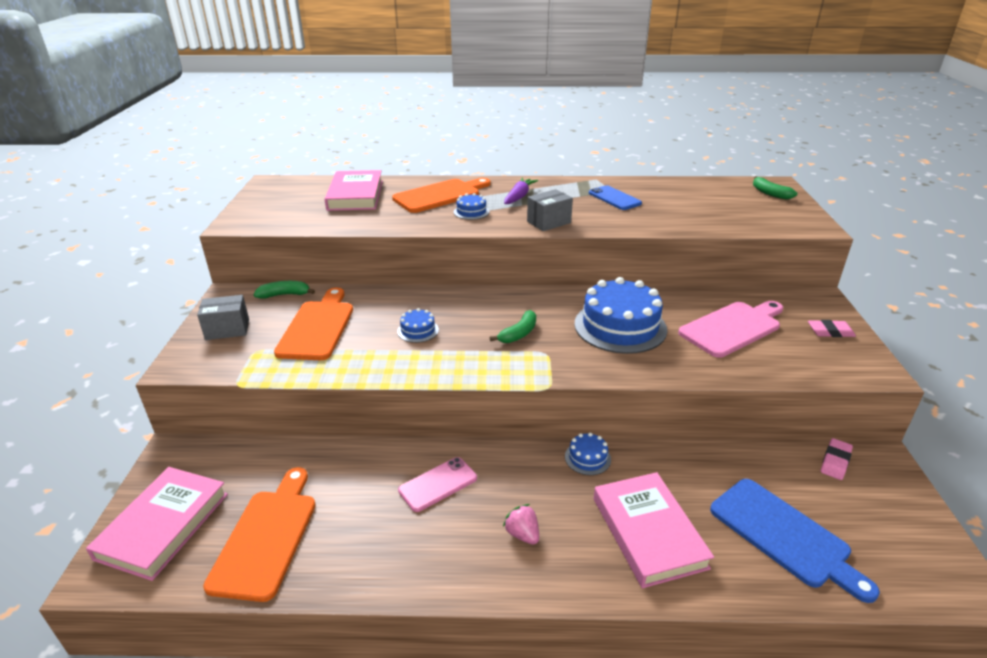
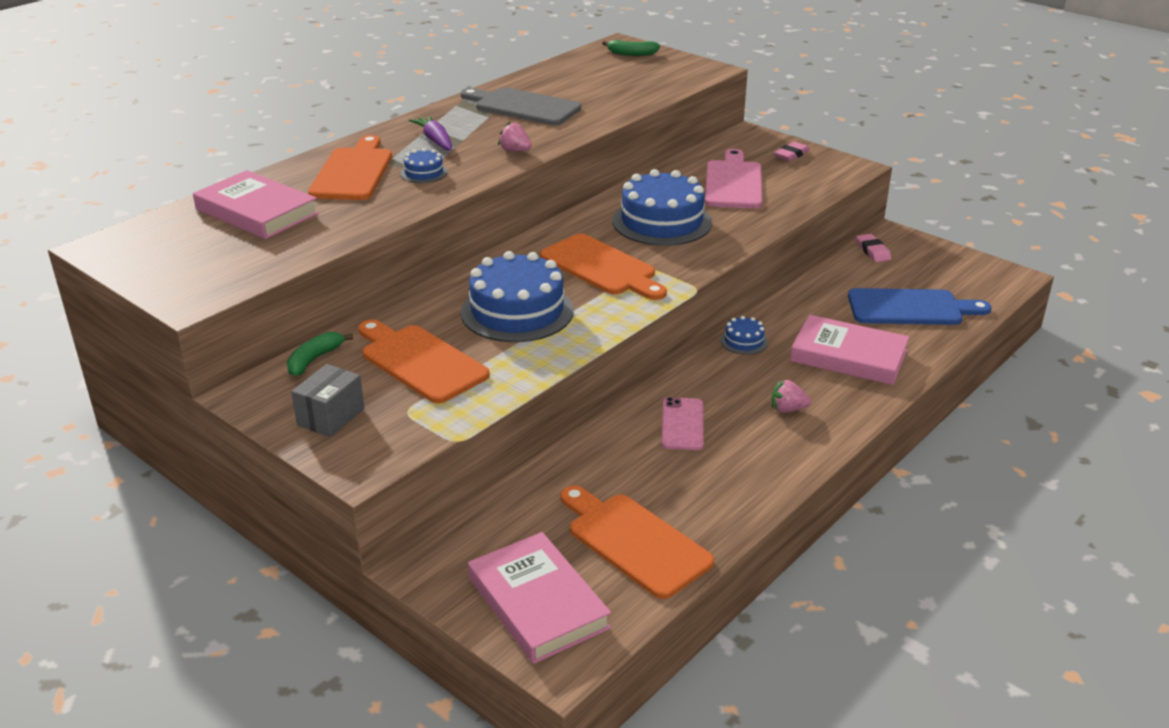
camera: 50 degrees left, 0 degrees up
blue cake [397,308,439,343] -> blue cake [461,251,574,342], size x2.23
green banana [490,310,536,343] -> orange cutting board [540,234,667,300]
grey box [527,189,573,231] -> pink strawberry [498,122,532,152]
blue phone [589,185,642,210] -> grey cutting board [461,87,581,125]

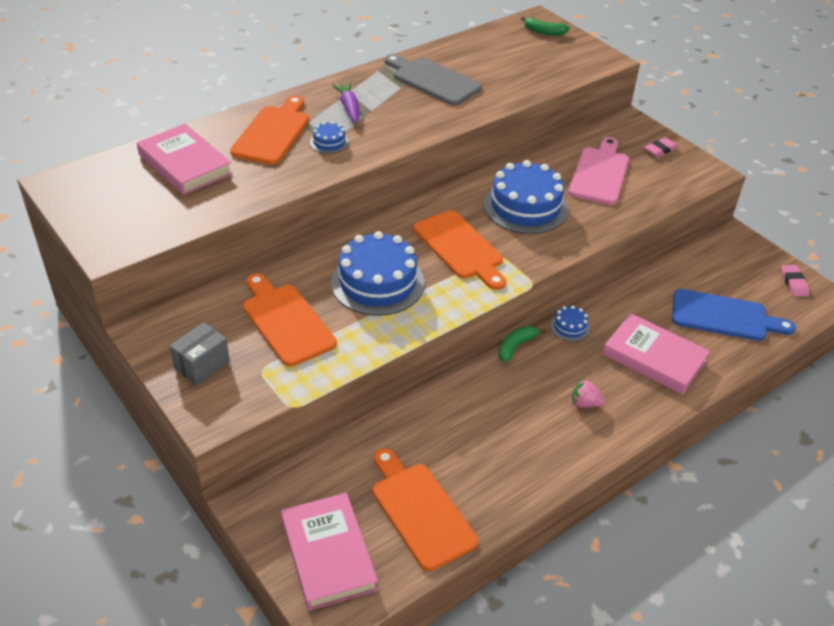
camera: 10 degrees right, 10 degrees up
green banana [287,332,353,376] -> green banana moved to [498,326,546,363]
pink strawberry [498,122,532,152] -> none
pink phone [662,397,704,450] -> none
pink eraser [856,234,891,262] -> pink eraser moved to [781,265,809,296]

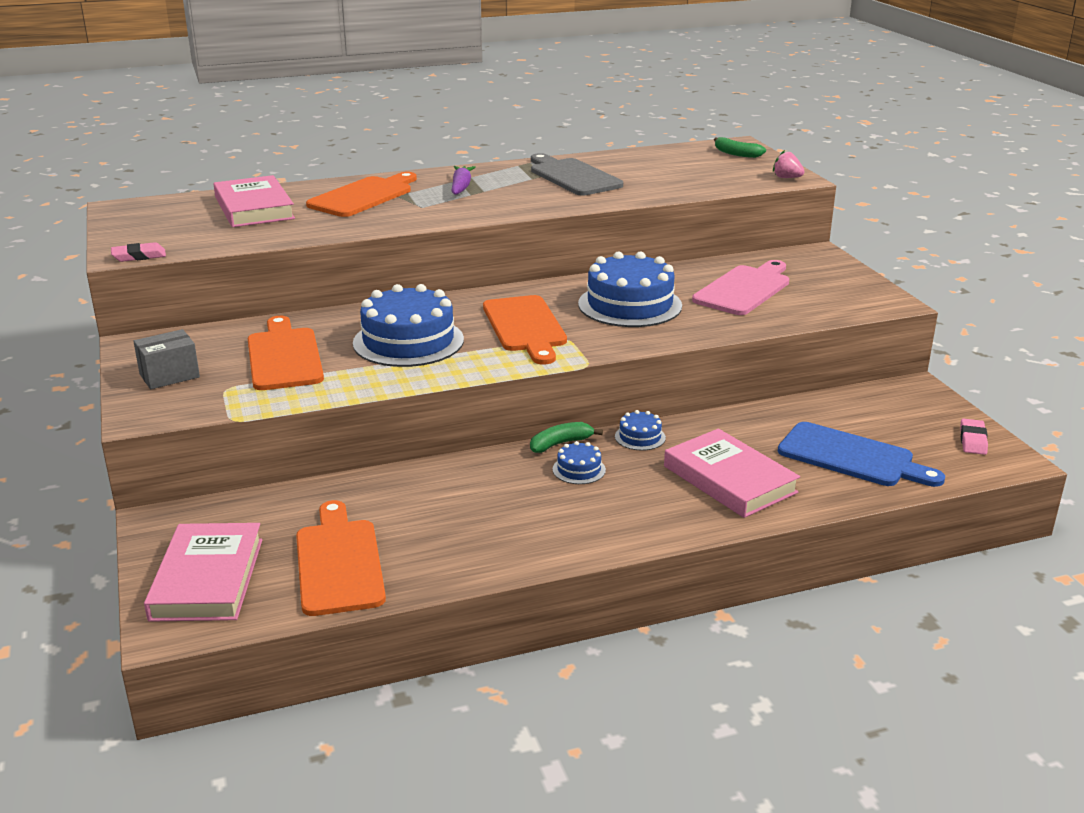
camera: 20 degrees right, 15 degrees down
blue cake [310,121,349,154] -> blue cake moved to [553,441,606,484]
pink strawberry [572,378,605,408] -> pink strawberry moved to [773,150,805,178]
pink eraser [644,137,678,157] -> pink eraser moved to [111,242,166,262]

